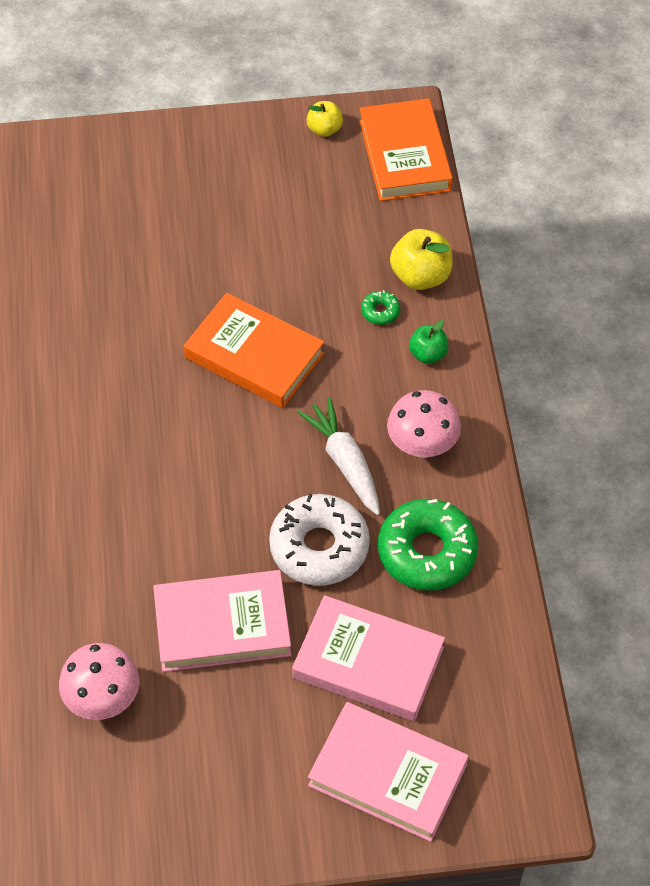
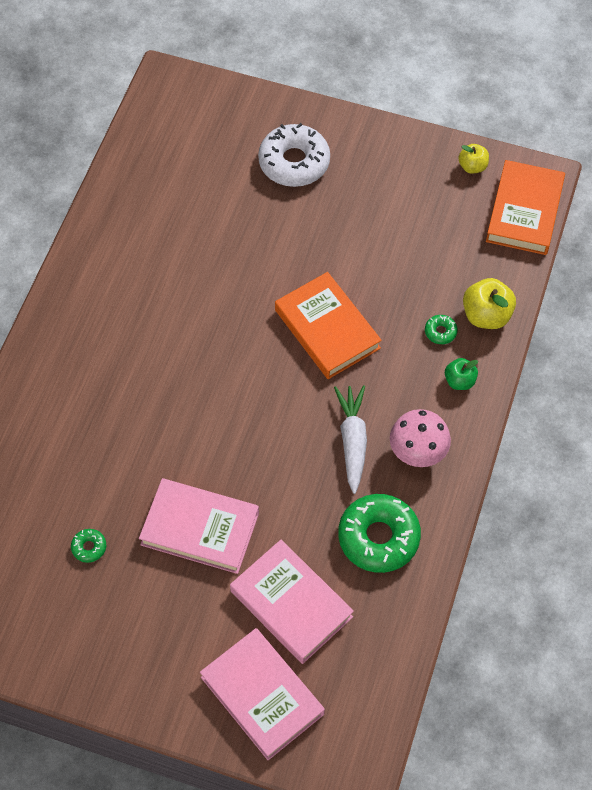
camera: 25 degrees right, 5 degrees up
pink mushroom [59,643,139,720] -> green donut [71,529,106,563]
white donut [269,494,370,586] -> white donut moved to [258,123,330,187]

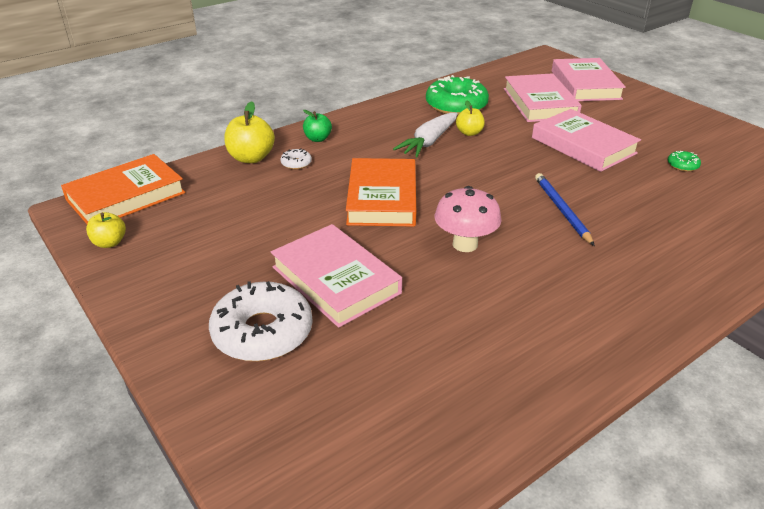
camera: 145 degrees left, 25 degrees down
pink mushroom [390,409,451,467] -> pink mushroom moved to [434,186,502,252]
green donut [425,315,458,344] -> white donut [280,148,312,169]
none -> pink book [271,224,402,328]
none -> yellow apple [456,100,485,136]
none -> blue pencil [535,173,595,246]

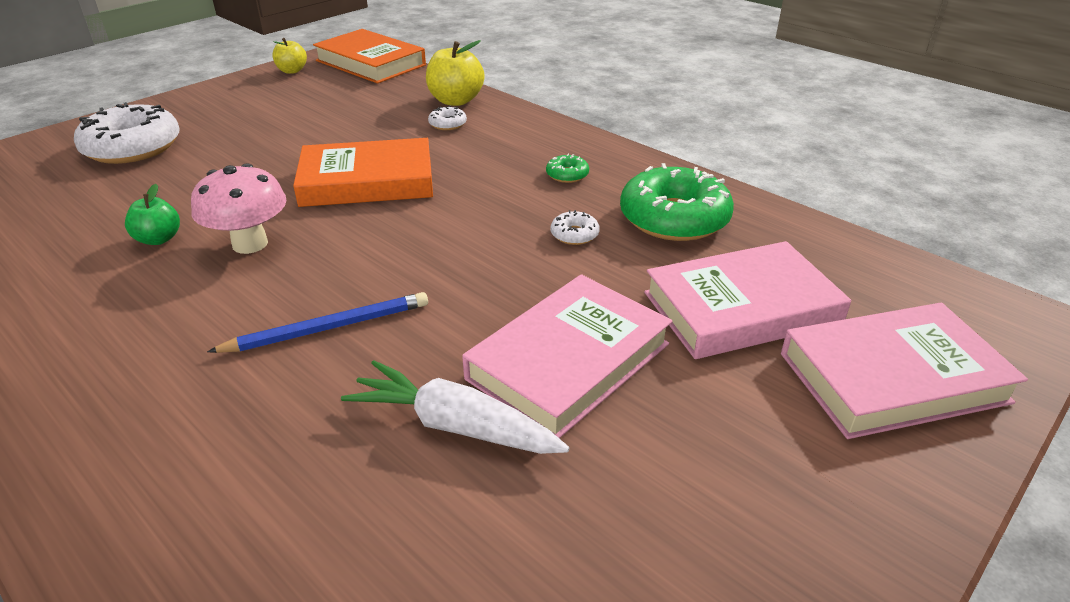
camera: 80 degrees right, 0 degrees up
pink book [271,224,402,328] -> none
green apple [303,110,332,142] -> green apple moved to [125,184,180,245]
white carrot [393,112,458,157] -> white carrot moved to [341,360,570,454]
yellow apple [456,100,485,136] -> white donut [551,210,600,245]
green donut [668,151,701,172] -> green donut moved to [546,154,589,183]

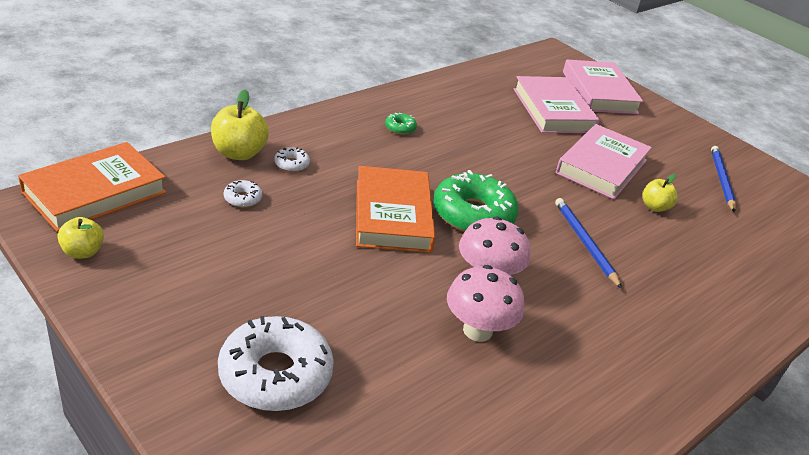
camera: 90 degrees left, 0 degrees up
green apple [125,184,180,245] -> pink mushroom [447,265,524,342]
white carrot [341,360,570,454] -> yellow apple [642,174,678,212]
pink book [462,274,672,438] -> pink book turned 75 degrees clockwise [556,124,652,199]
white donut [551,210,600,245] -> white donut moved to [224,180,262,208]
green donut [620,163,734,241] -> green donut moved to [433,170,518,232]
none -> blue pencil [711,146,736,213]

